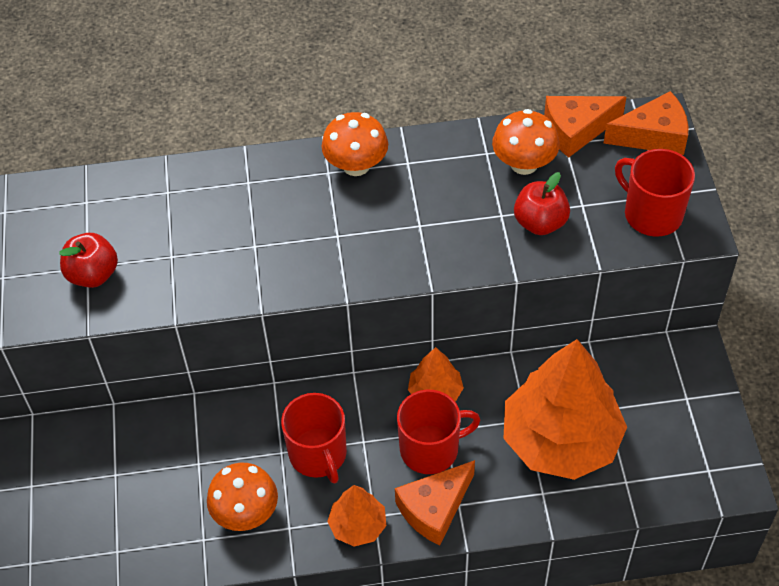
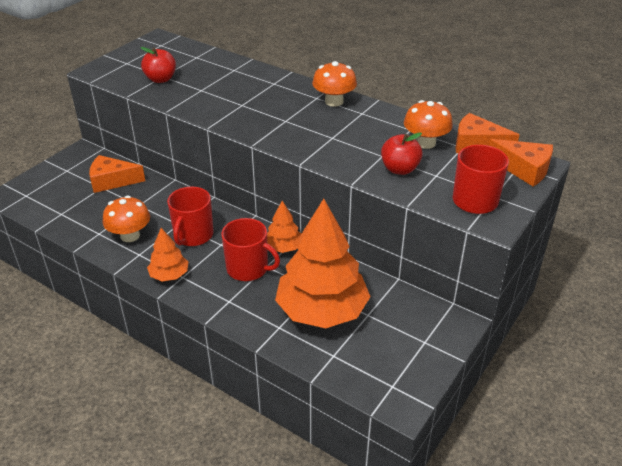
camera: 40 degrees right, 15 degrees down
orange cheese [395,460,475,545] -> orange cheese moved to [89,155,145,193]

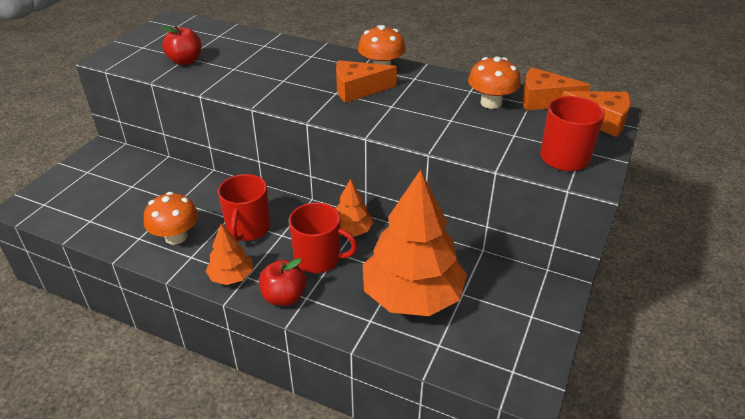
camera: 10 degrees left, 0 degrees up
orange cheese [89,155,145,193] -> orange cheese moved to [336,60,397,103]
red apple [381,132,423,175] -> red apple moved to [259,258,307,306]

